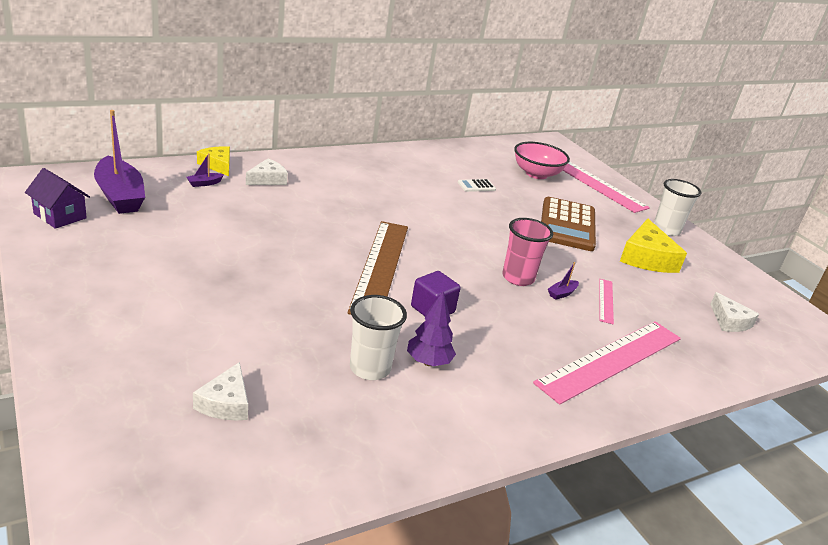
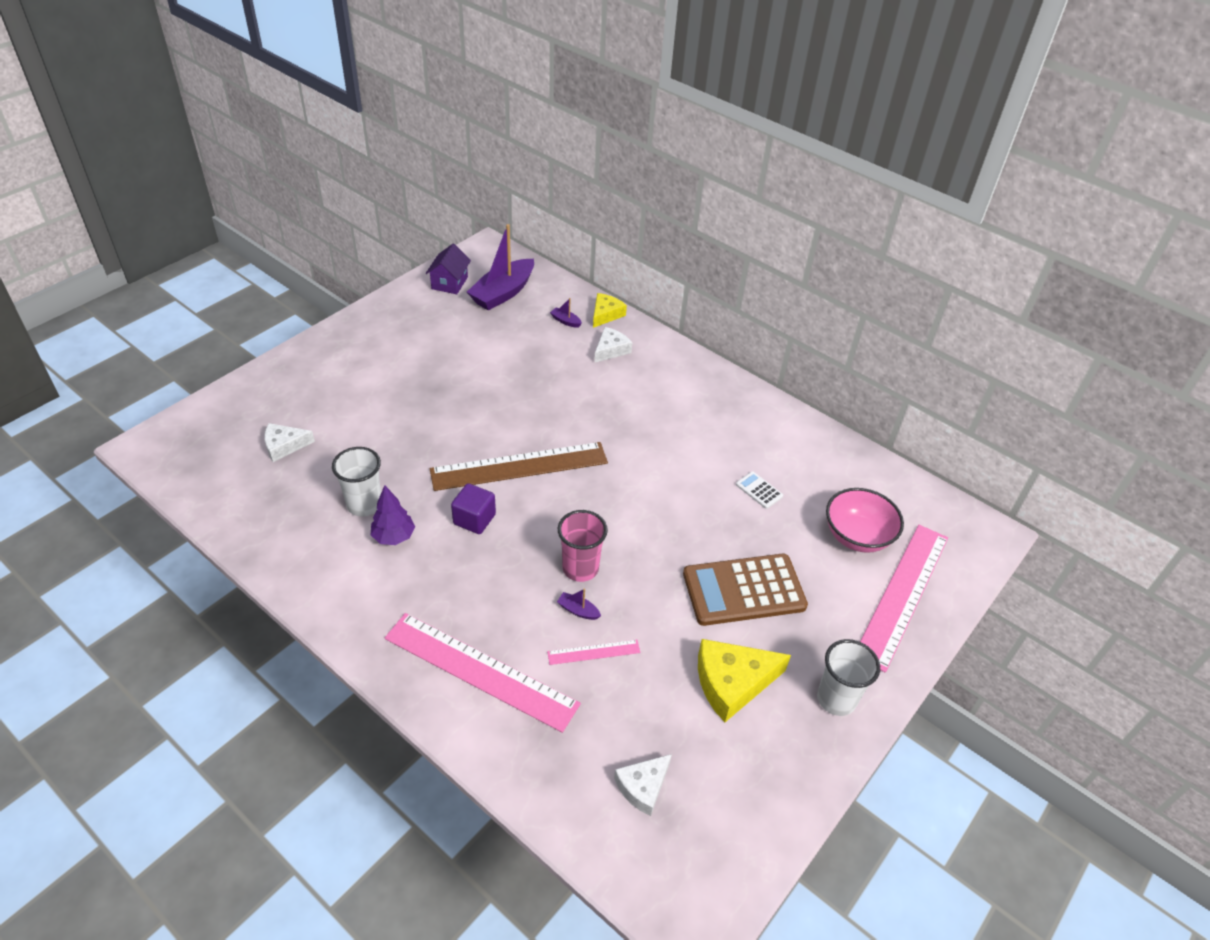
camera: 70 degrees right, 15 degrees up
white cheese [246,158,288,185] -> white cheese turned 75 degrees counterclockwise [594,327,632,363]

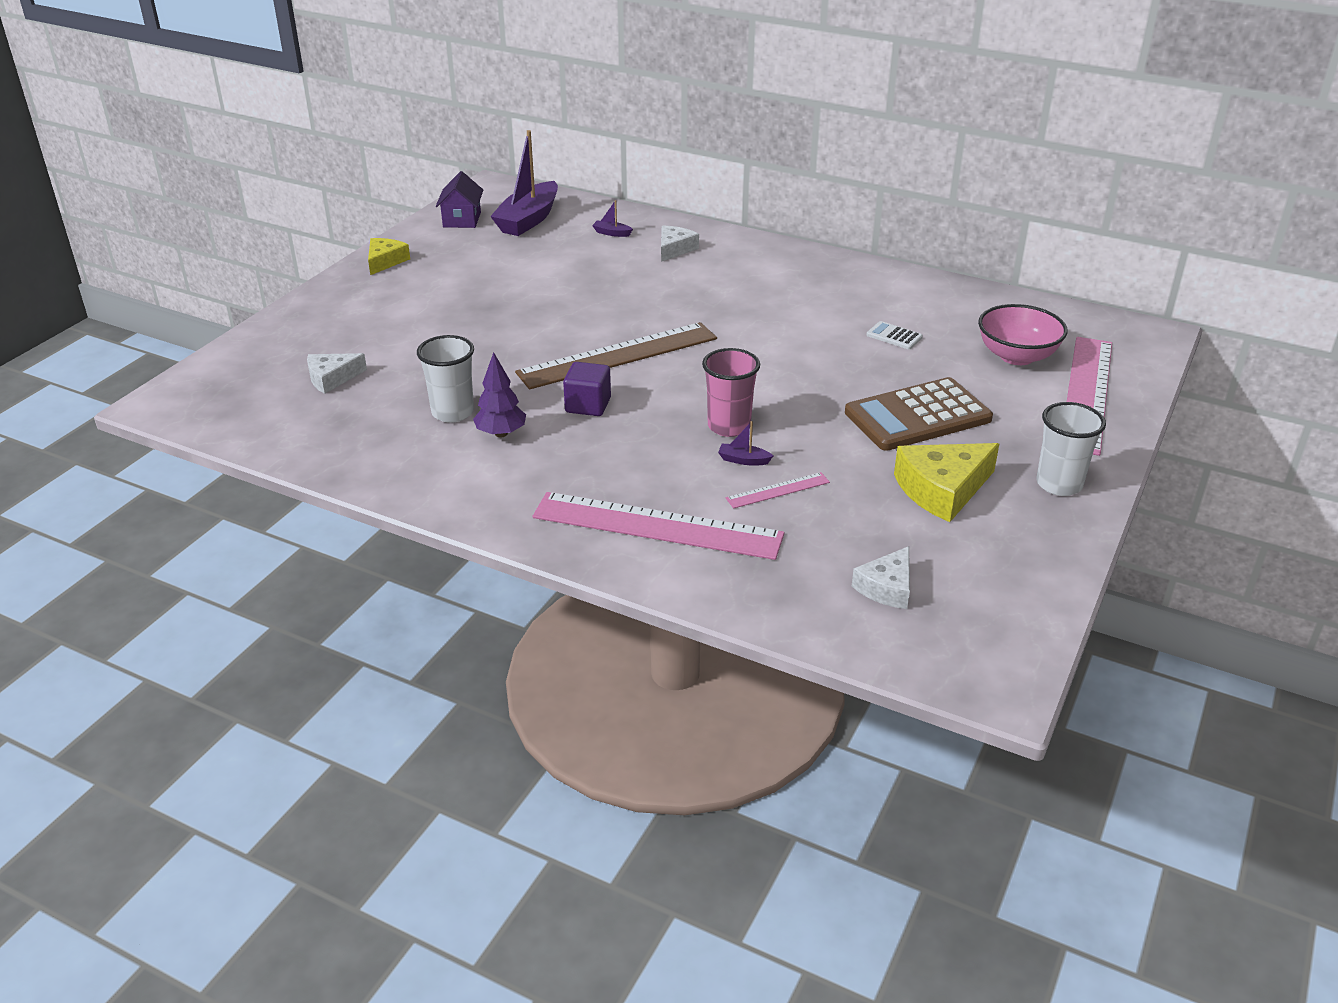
camera: 10 degrees left, 10 degrees down
yellow cheese [593,293,627,328] -> yellow cheese moved to [368,238,410,275]

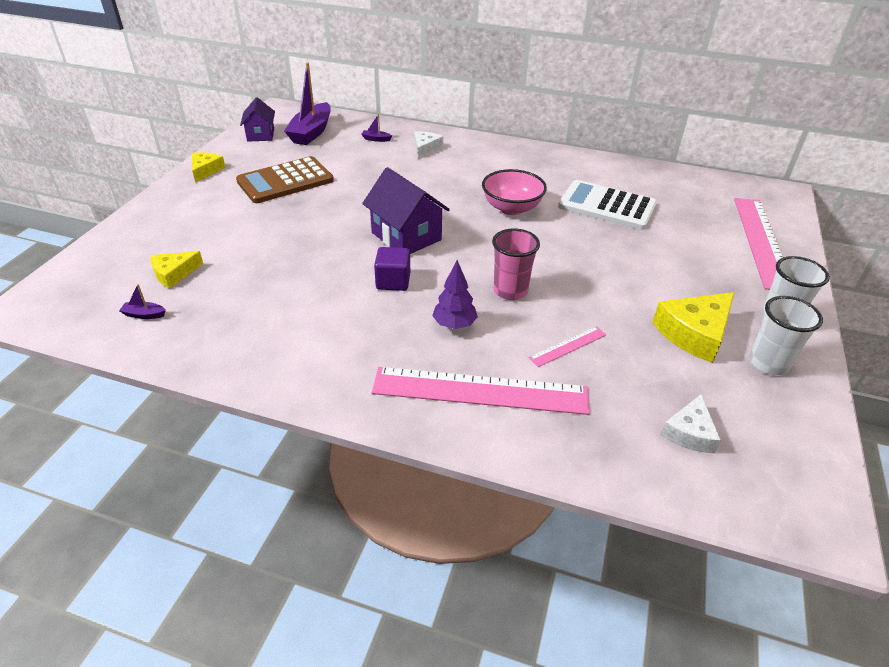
camera: 10 degrees left, 5 degrees up
white cheese [307,353,367,394] -> yellow cheese [151,251,203,289]
white cup [417,335,474,423] -> white cup moved to [749,296,823,375]
purple tree [473,352,526,437] -> purple tree moved to [432,260,478,329]
brown ruler [515,322,717,389] -> purple house [362,167,450,254]
purple boat [718,421,773,466] -> purple boat moved to [119,284,166,319]
brown calculator [845,377,993,451] -> brown calculator moved to [236,156,334,203]
white calculator [867,321,923,349] -> white calculator [558,180,657,230], size x2.39
pink bowl [978,304,1068,365] -> pink bowl moved to [482,169,547,215]

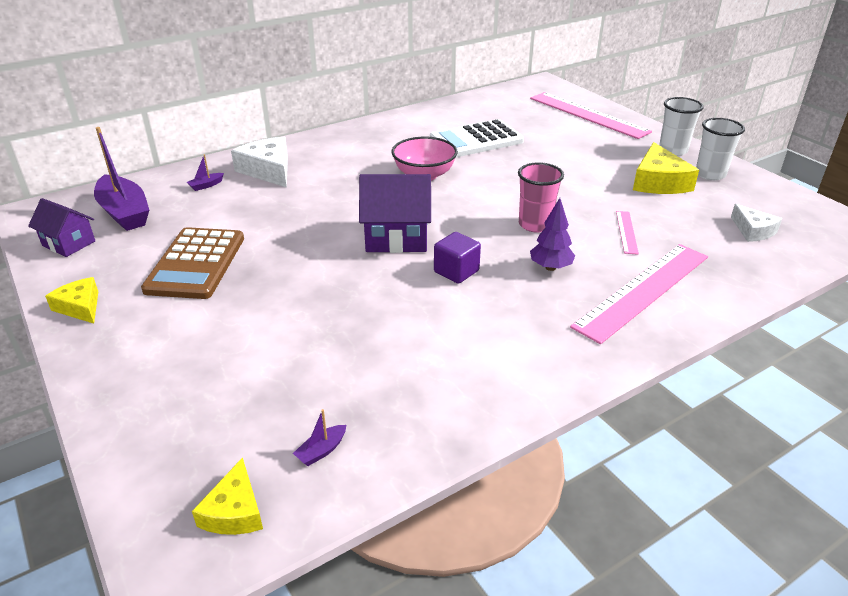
camera: 50 degrees left, 5 degrees down
yellow cheese [151,251,203,289] -> yellow cheese moved to [192,457,263,535]
white cheese [414,131,443,159] -> white cheese [231,137,288,188], size x1.63

